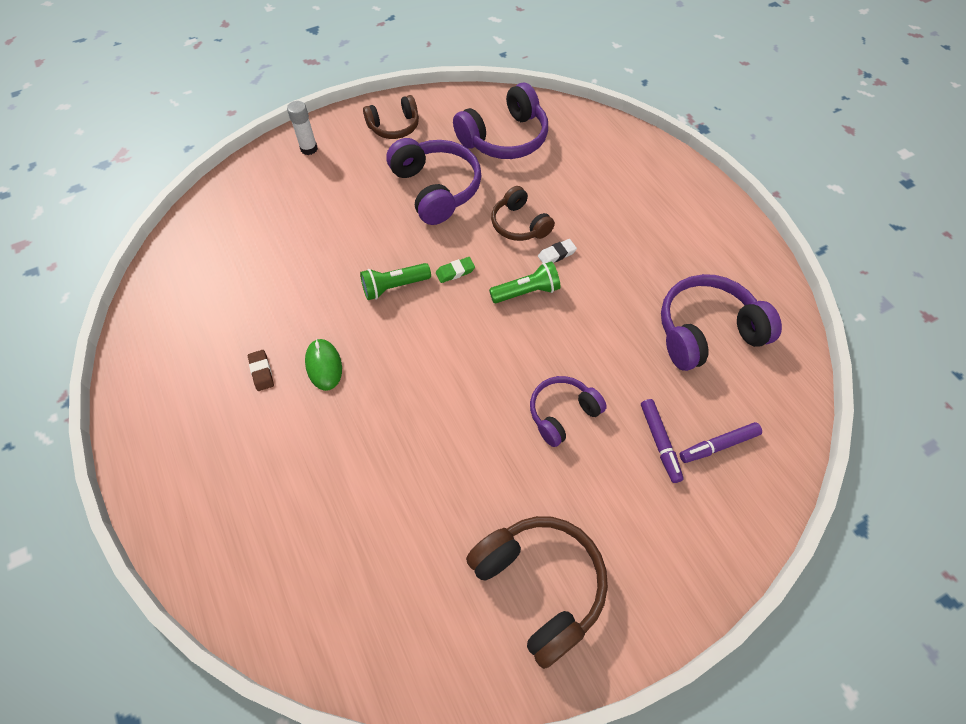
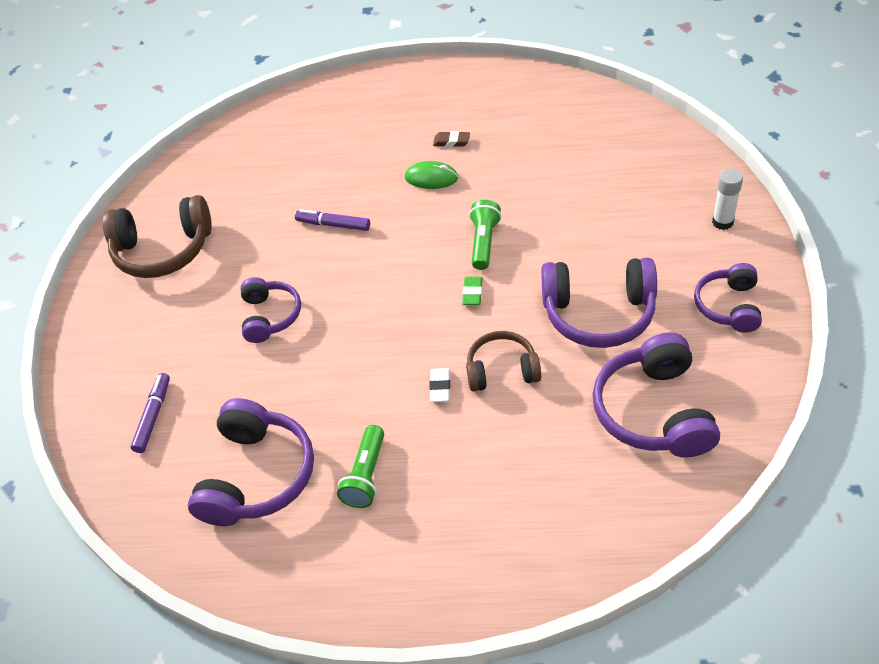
camera: 125 degrees right, 10 degrees down
brown headphones [363,95,419,139] -> purple headphones [694,263,762,333]
green flashlight [489,262,561,303] -> green flashlight moved to [337,425,384,508]
purple marker [641,399,684,483] -> purple marker moved to [295,209,370,231]

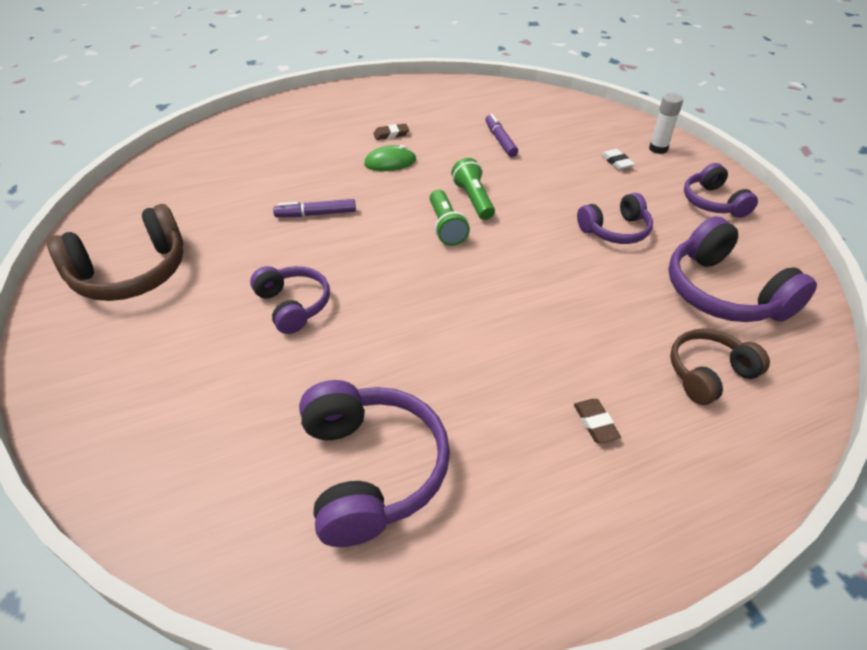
camera: 30 degrees left, 5 degrees down
purple marker [130,373,170,453] -> purple marker moved to [485,114,518,157]
green flashlight [337,425,384,508] -> green flashlight moved to [430,190,470,246]
white eraser [429,368,450,402] -> white eraser moved to [601,149,635,170]
green eraser [462,277,483,305] -> none
brown headphones [466,331,541,392] -> brown headphones moved to [670,329,770,405]
purple headphones [541,258,657,348] -> purple headphones [577,193,653,244], size x0.62
none -> brown eraser [574,399,621,443]

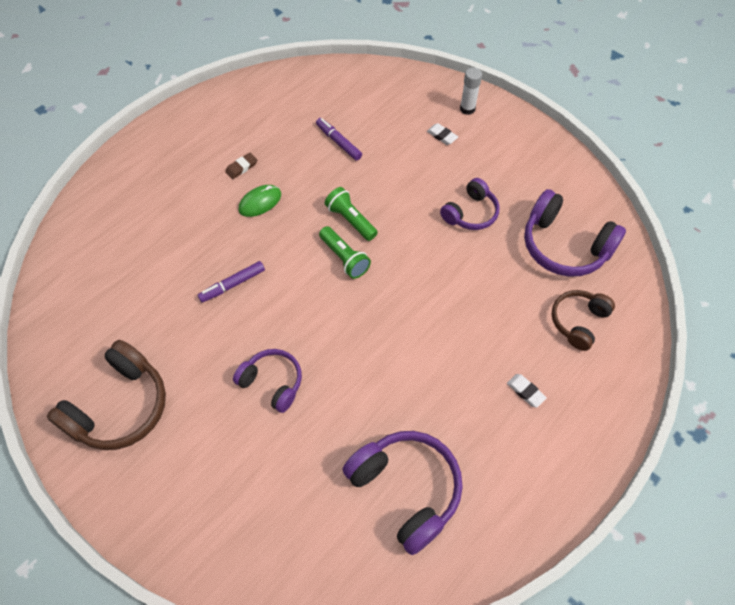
camera: 25 degrees left, 15 degrees up
brown eraser [574,399,621,443] -> white eraser [507,374,547,408]
purple headphones [684,163,758,218] -> none

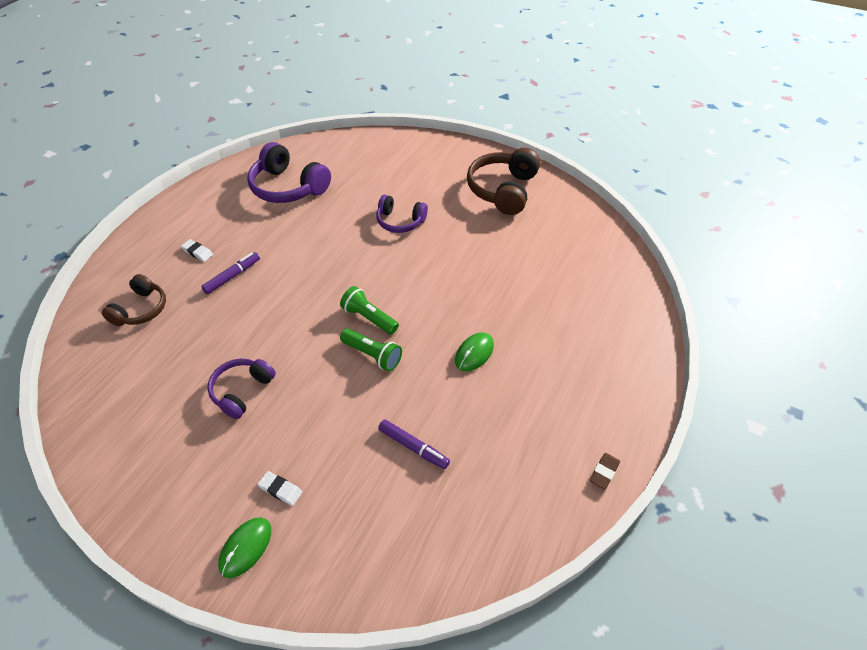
camera: 165 degrees right, 10 degrees down
purple marker [198,261,265,303] -> purple marker moved to [201,252,260,294]
brown eraser [225,153,257,179] -> brown eraser moved to [590,453,620,490]
white glue stick [460,67,482,115] -> green mouse [218,517,271,578]
purple headphones [524,189,626,277] -> none

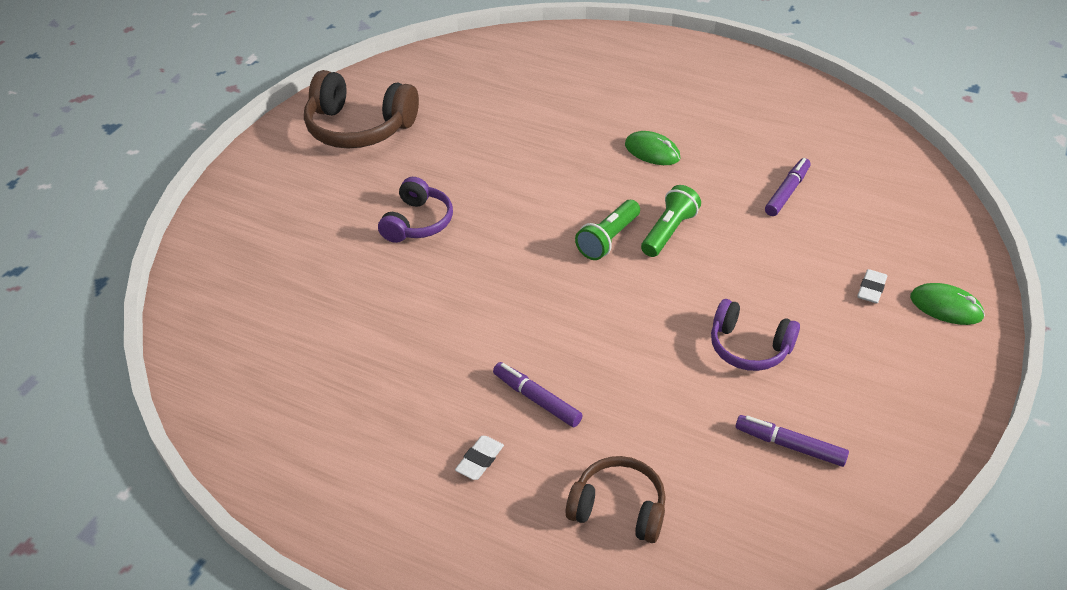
camera: 90 degrees left, 5 degrees down
purple headphones [247,142,331,203] -> none
brown eraser [590,453,620,490] -> none
none -> purple marker [736,415,849,467]

